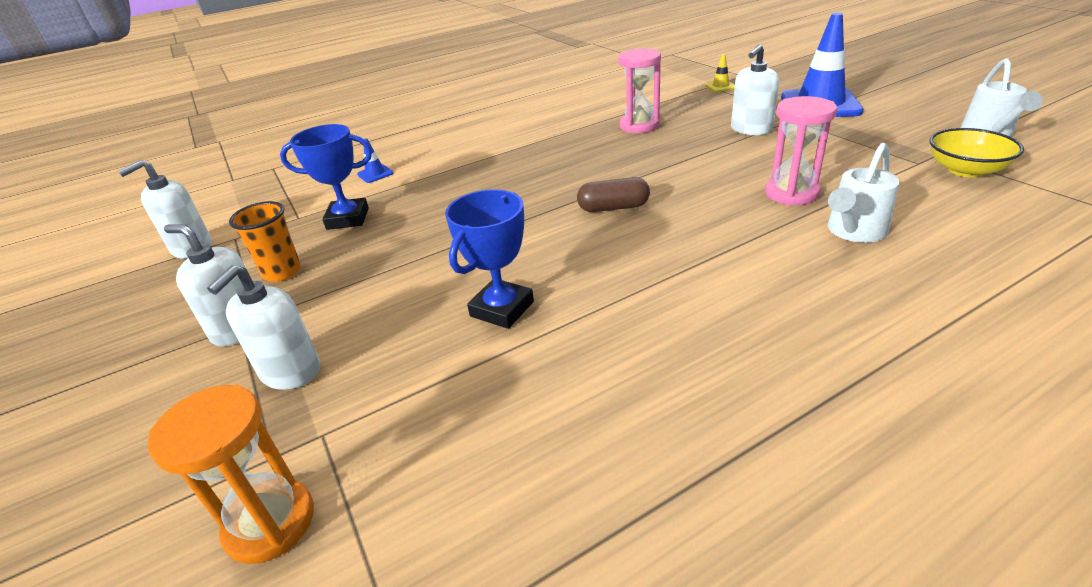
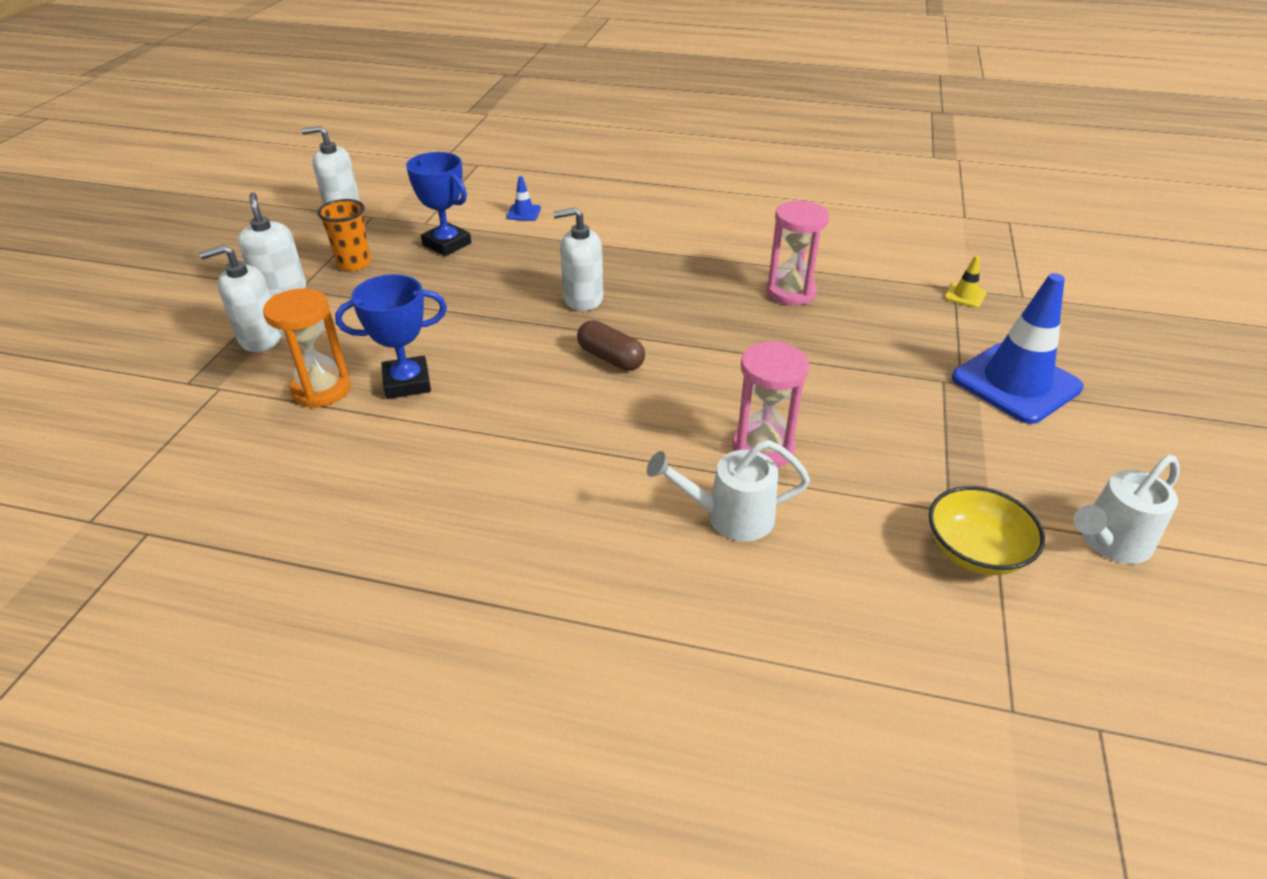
camera: 40 degrees right, 5 degrees up
orange hourglass [148,385,314,564] -> orange hourglass moved to [263,288,351,408]
white soap dispenser [731,44,779,135] -> white soap dispenser moved to [553,207,603,311]

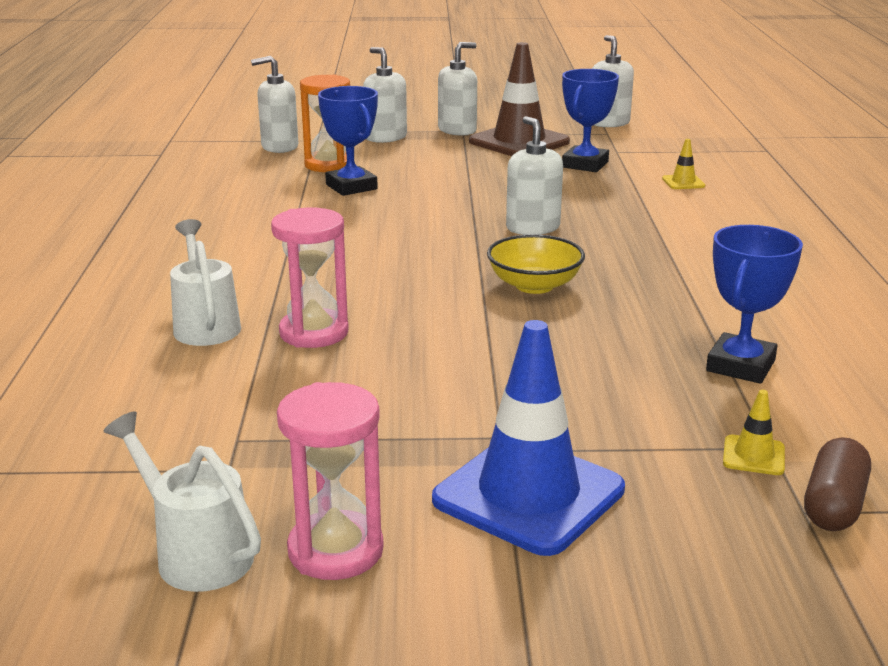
camera: 75 degrees right, 15 degrees down
orange cup [317,199,371,271] -> brown traffic cone [469,42,570,156]
blue traffic cone [507,176,541,221] -> yellow traffic cone [662,139,705,189]
brown capsule [577,320,645,371] -> brown capsule moved to [804,437,871,531]
pink hourglass [766,201,829,305] -> pink hourglass moved to [277,382,384,580]
yellow bowl [929,486,1045,575] -> yellow bowl moved to [487,234,585,294]
none -> white soap dispenser [251,56,298,153]
none -> blue trophy [706,225,803,384]

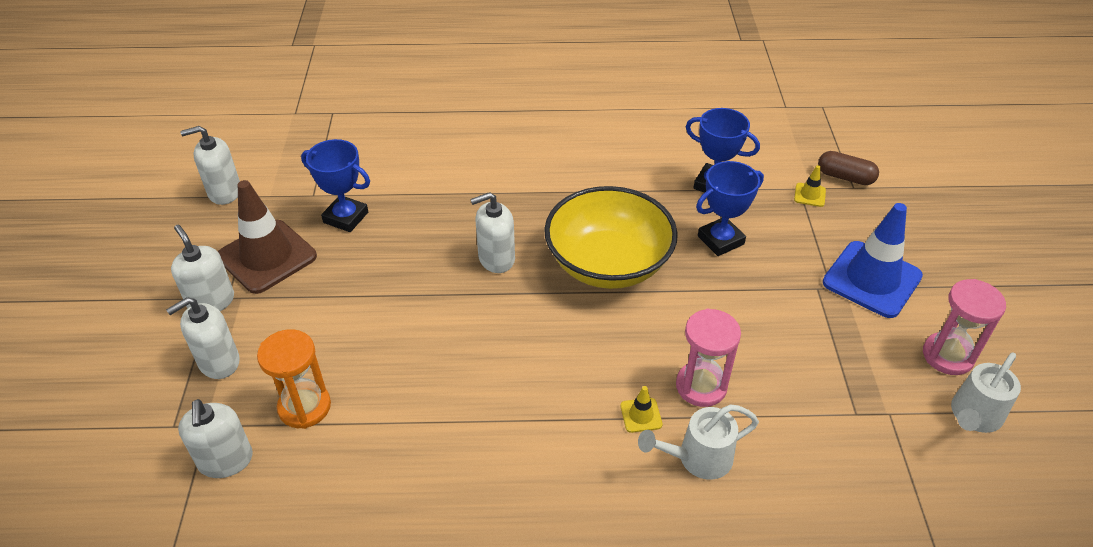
camera: 90 degrees left, 20 degrees up
blue trophy [318,86,378,196] -> blue trophy moved to [696,161,764,256]
yellow bowl [487,234,585,294] -> yellow bowl [544,186,678,289], size x1.85
yellow traffic cone [662,139,705,189] -> yellow traffic cone moved to [620,386,662,433]

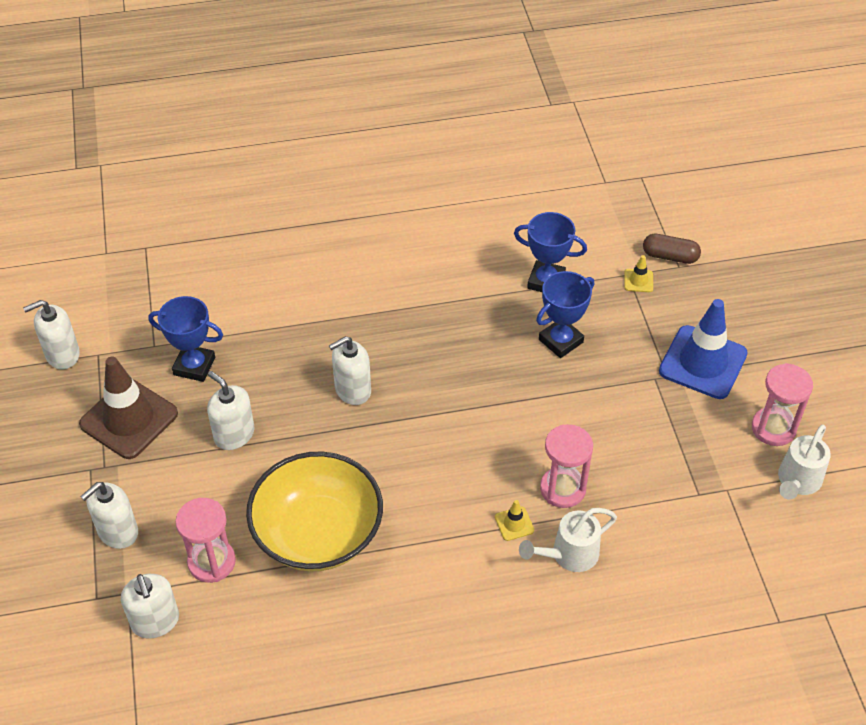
camera: 10 degrees left, 5 degrees up
white soap dispenser [171,225,234,311] -> white soap dispenser moved to [207,371,255,450]
orange hourglass [257,329,331,429] -> pink hourglass [175,498,236,583]
yellow bowl [544,186,678,289] -> yellow bowl moved to [246,451,383,571]

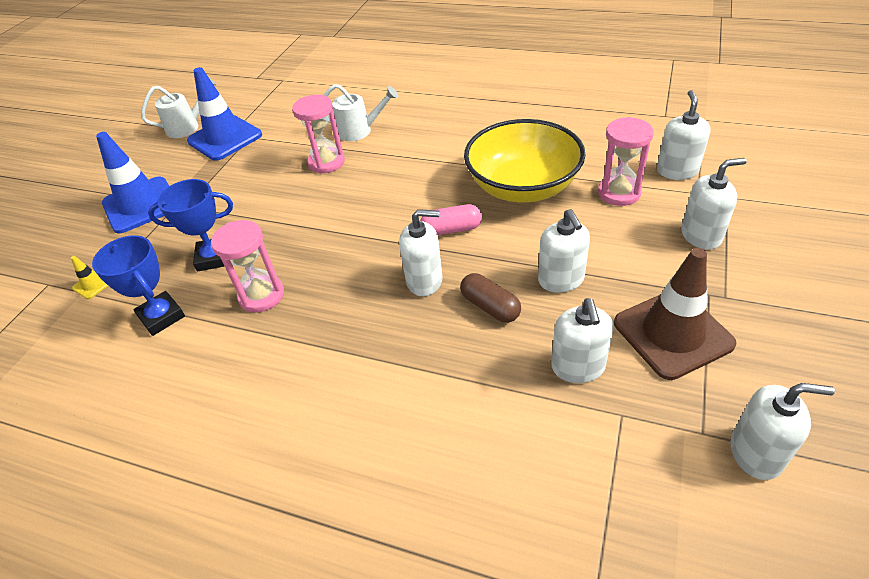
camera: 145 degrees left, 5 degrees down
blue trophy [148,296,223,382] -> white soap dispenser [551,298,613,383]
yellow traffic cone [495,500,534,541] -> none
brown capsule [643,234,701,264] -> brown capsule moved to [460,273,521,323]
pink hourglass [752,363,813,446] -> pink hourglass moved to [211,220,284,312]
none -> blue traffic cone [187,67,262,161]
none -> pink capsule [420,204,482,235]

